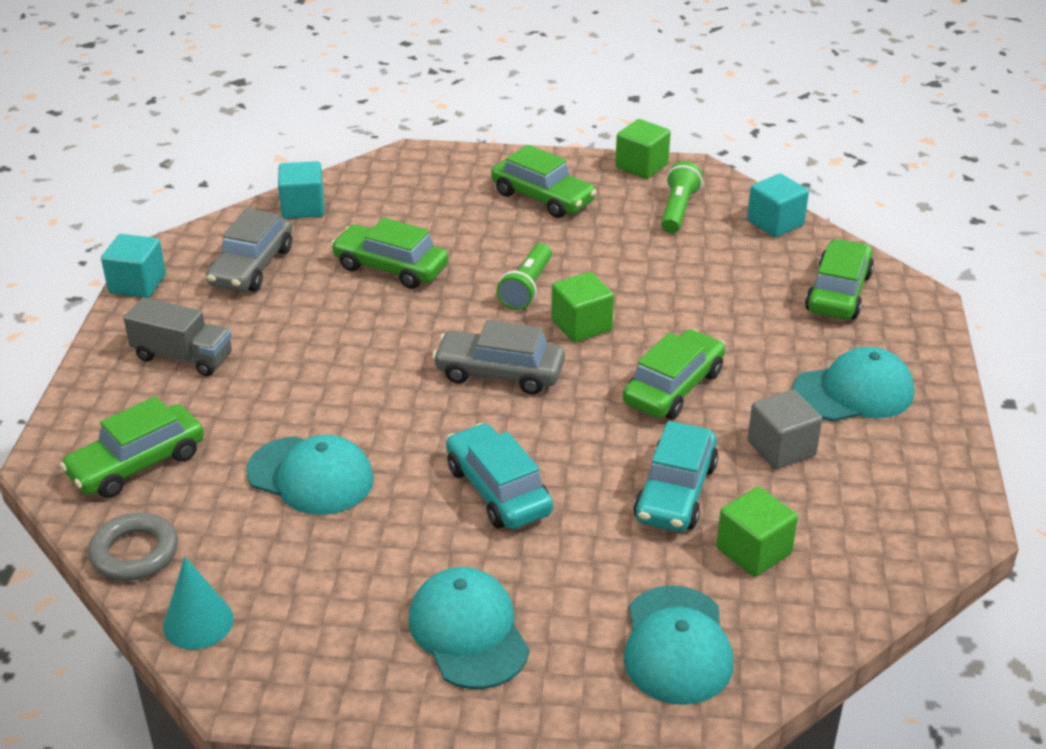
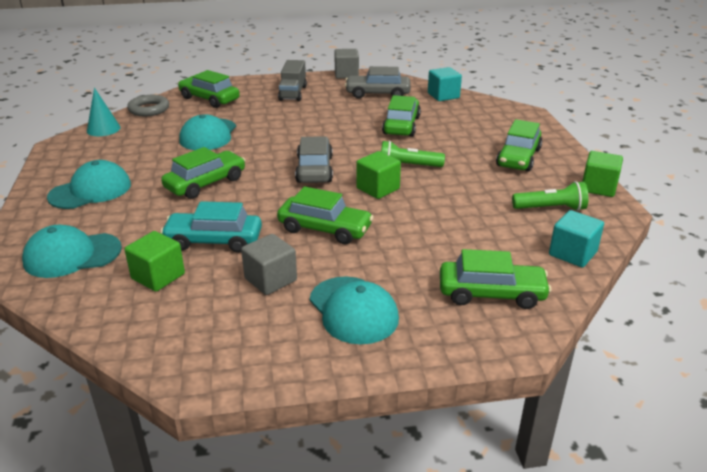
camera: 75 degrees right, 5 degrees down
turquoise cube [101,234,166,298] -> grey cube [334,49,359,79]
turquoise car [446,423,553,529] -> green car [161,147,246,199]

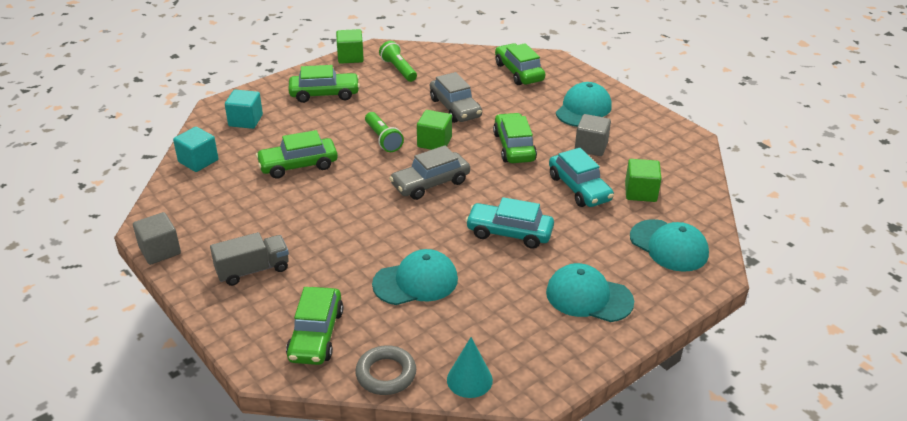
camera: 120 degrees left, 5 degrees up
green car [161,147,246,199] -> turquoise car [465,197,554,249]
grey car [345,66,411,99] -> grey car moved to [430,72,482,123]
turquoise cube [549,210,604,267] -> turquoise cube moved to [225,89,263,129]

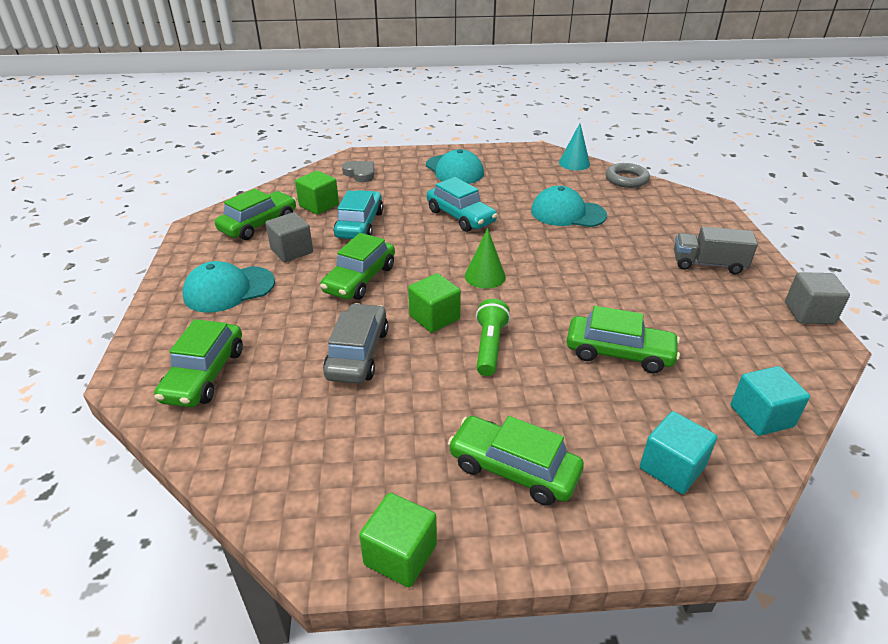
camera: 145 degrees left, 0 degrees up
green car [286,287,343,365] -> green car moved to [215,189,296,240]
green flashlight [379,41,417,82] -> none
grey car [389,145,470,200] -> green cone [465,228,506,289]
turquoise cap [630,219,709,272] -> grey heart [342,161,374,182]

